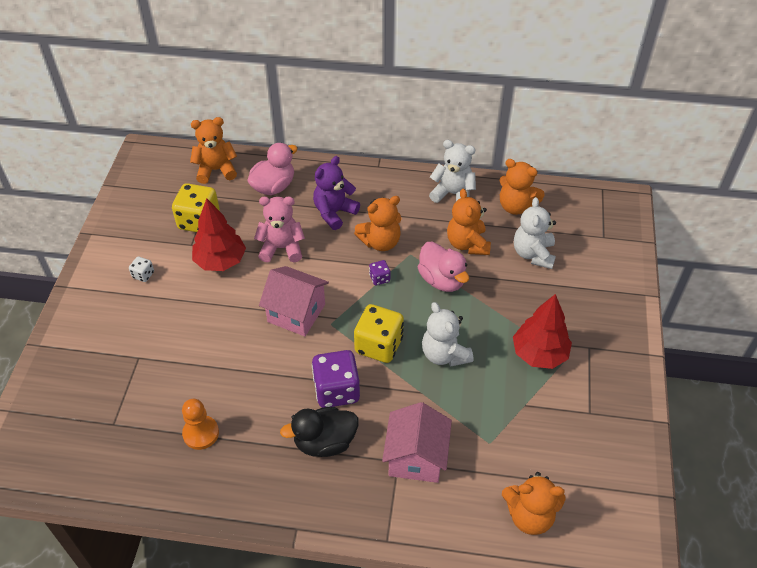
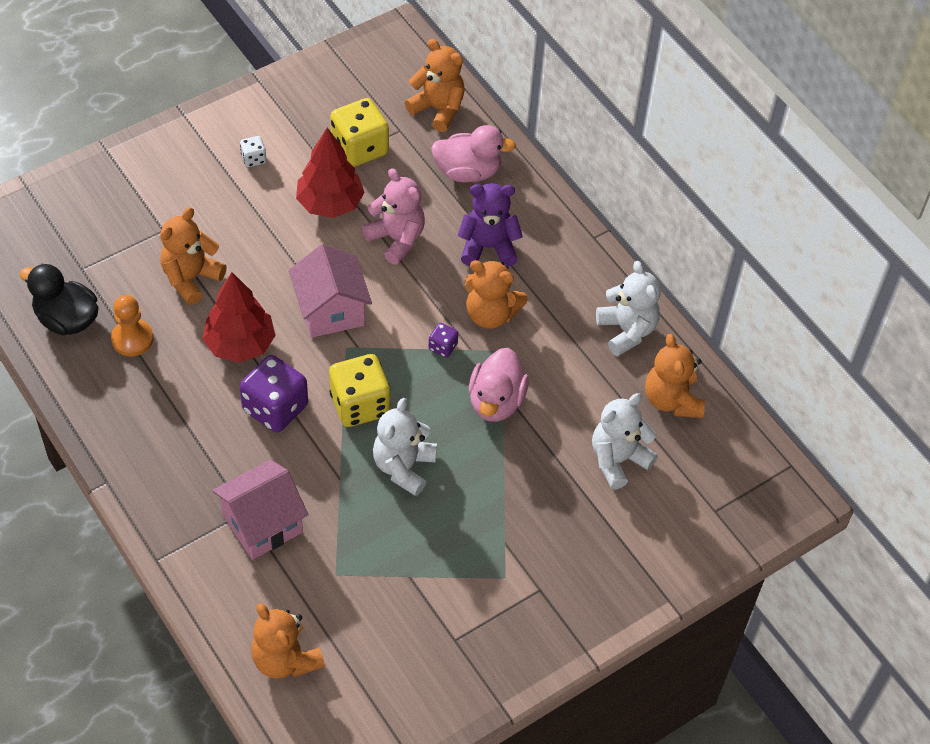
camera: 45 degrees right, 5 degrees up
black duck [280,407,358,457] -> black duck moved to [20,264,98,335]
orange teddy bear [447,189,491,255] -> orange teddy bear moved to [160,207,227,305]
red tree [513,294,572,369] -> red tree moved to [202,272,276,363]

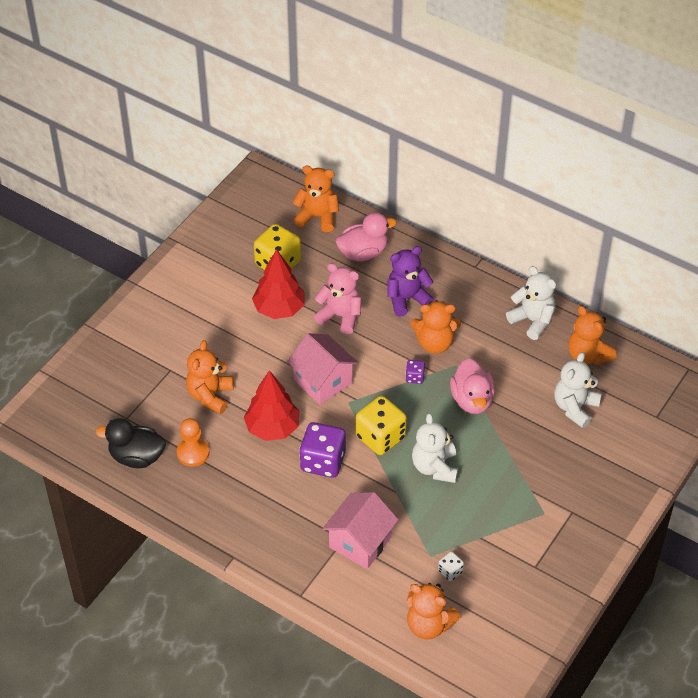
camera: 20 degrees left, 5 degrees down
white dice [240,136,266,167] -> white dice moved to [438,552,464,581]

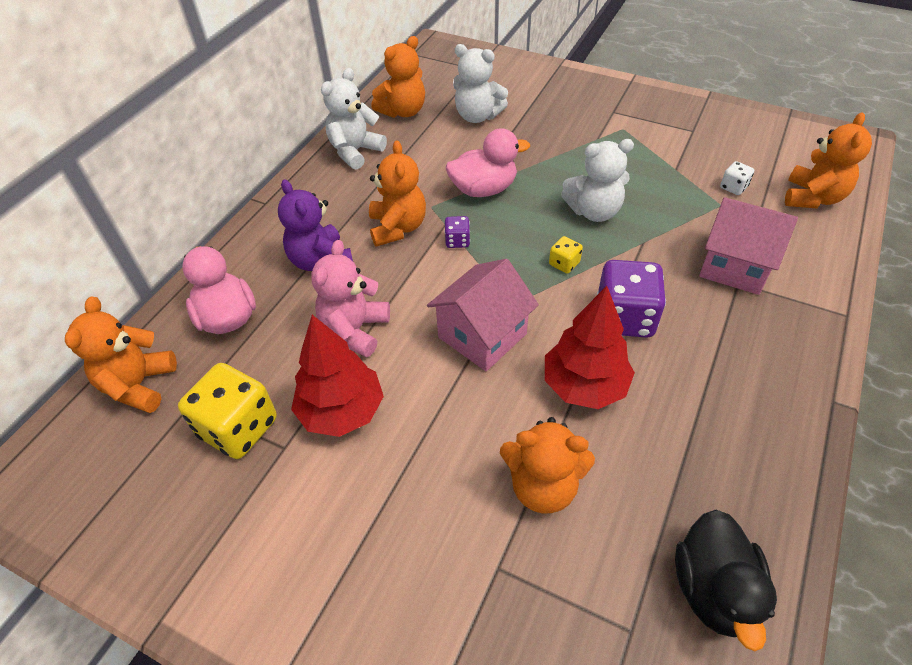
camera: 95 degrees left, 0 degrees up
orange pawn [177,418,209,467] -> none
yellow dice [356,396,407,455] -> yellow dice [549,236,583,274], size x0.47

